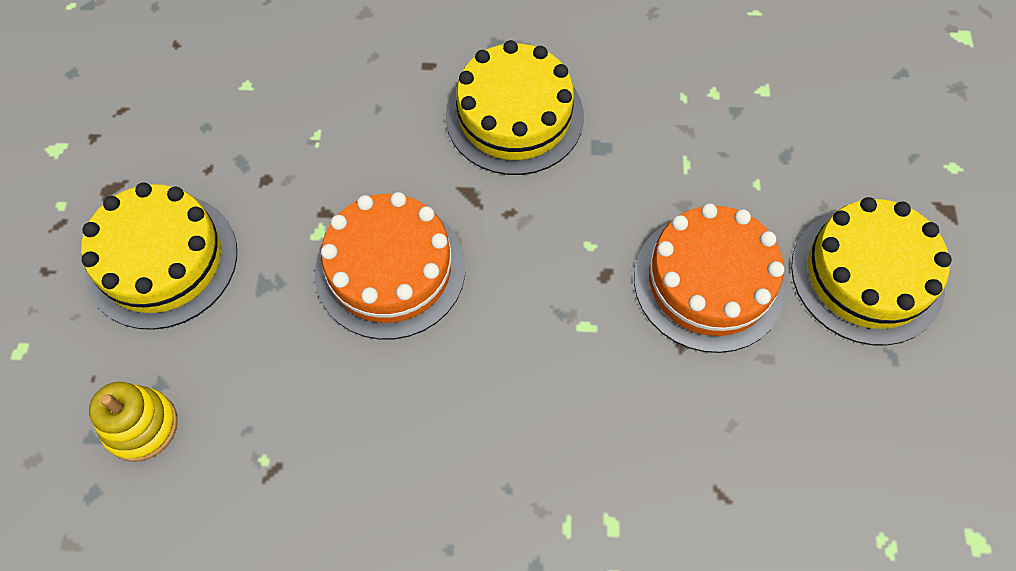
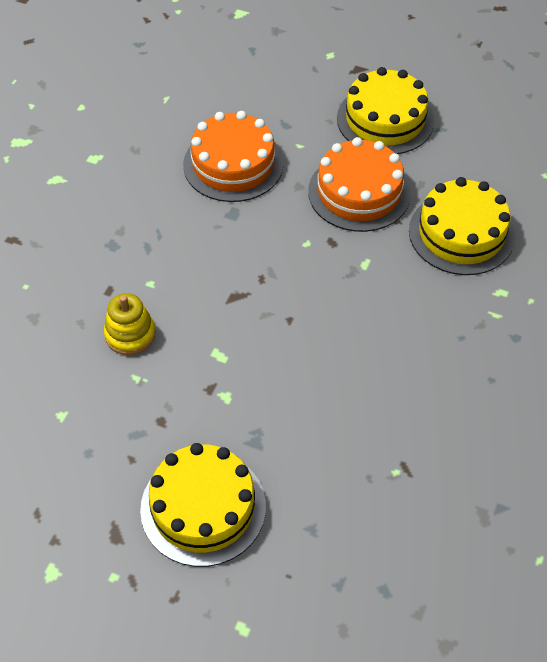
camera: 70 degrees left, 10 degrees down
yellow stacking toy [89,382,178,462] -> yellow stacking toy moved to [104,293,156,355]
orange cake [315,192,465,340] -> orange cake moved to [183,111,284,202]
yellow cake [446,40,584,175] -> yellow cake moved to [409,177,515,275]

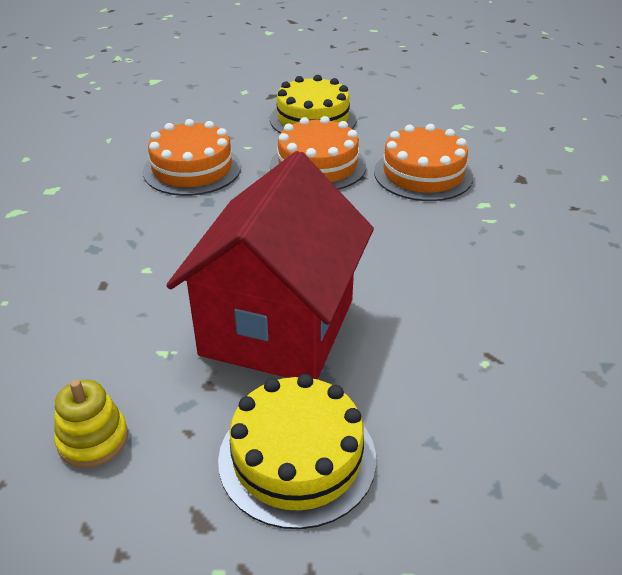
camera: 20 degrees left, 15 degrees down
yellow stacking toy [104,293,156,355] -> yellow stacking toy moved to [54,380,128,468]
yellow cake [409,177,515,275] -> orange cake [374,124,473,201]
none -> red house [167,151,374,379]

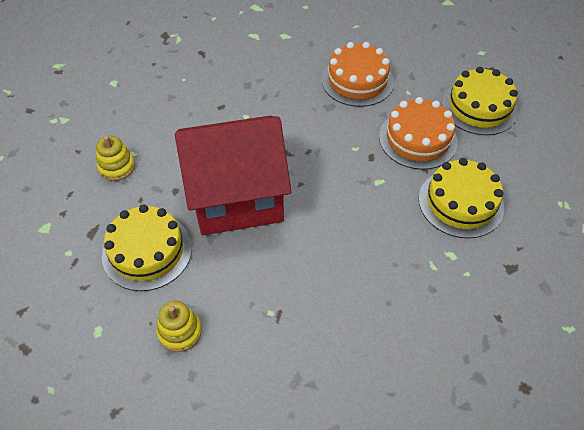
camera: 60 degrees right, 15 degrees up
orange cake [374,124,473,201] -> yellow cake [419,158,504,238]
none -> yellow stacking toy [157,301,202,352]

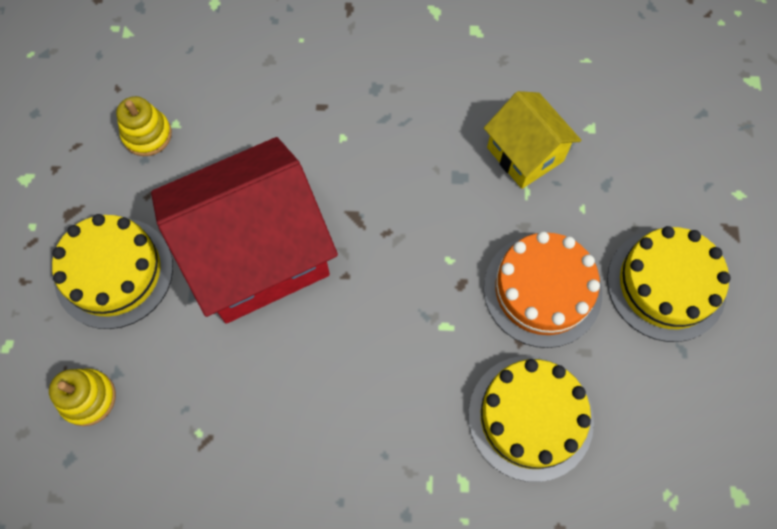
camera: 30 degrees right, 15 degrees up
red house [175,116,291,235] -> red house turned 45 degrees counterclockwise [151,137,338,323]
orange cake [322,42,394,107] -> yellow house [484,91,581,189]

